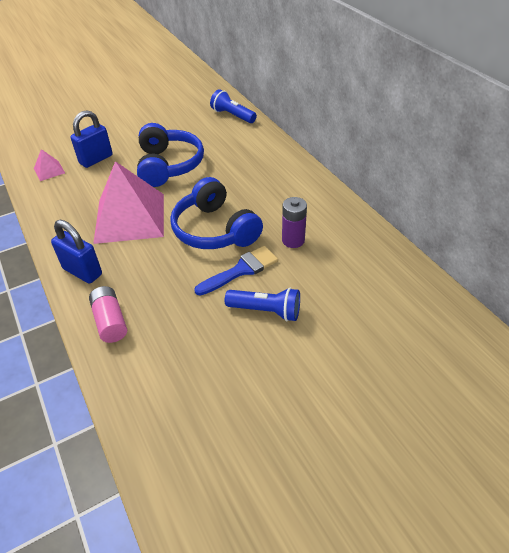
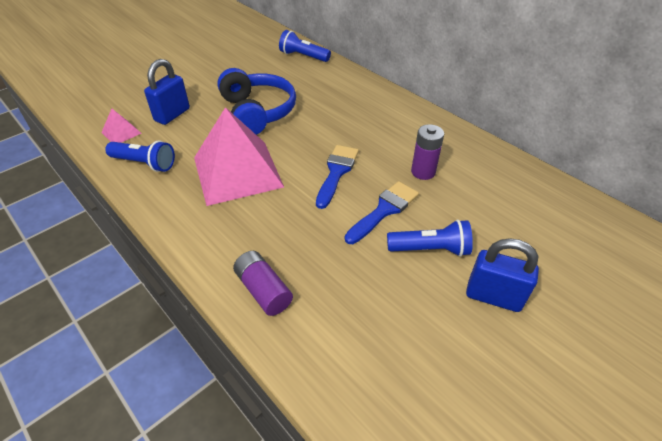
camera: 15 degrees left, 0 degrees up
blue padlock [51,220,102,284] -> blue padlock moved to [466,238,539,312]
pink battery [89,286,127,343] -> purple battery [233,251,293,316]
blue headphones [170,177,263,249] -> blue brush [316,145,359,209]
none -> blue flashlight [105,141,175,172]

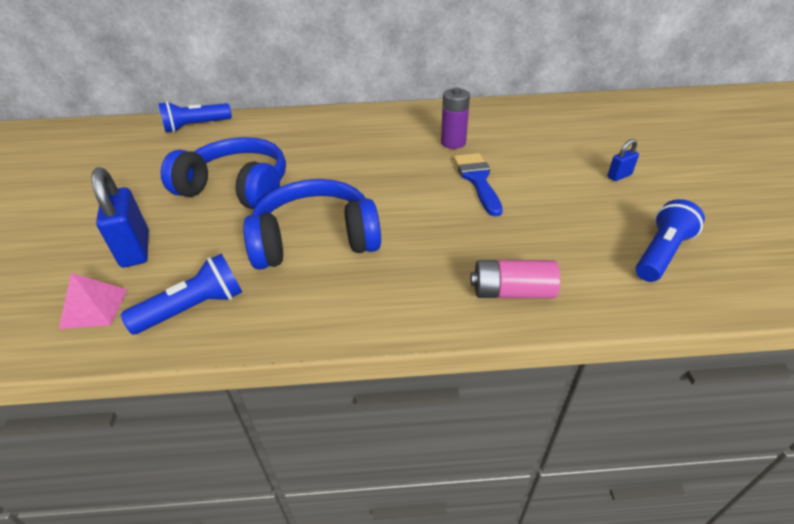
camera: 50 degrees left, 5 degrees down
pink pyramid [194,107,284,206] -> blue headphones [243,179,381,270]
purple battery [233,251,293,316] -> pink battery [470,260,560,298]
blue brush [316,145,359,209] -> none
blue flashlight [387,220,473,257] -> blue flashlight moved to [636,199,705,282]
blue padlock [466,238,539,312] -> blue padlock [607,139,639,181], size x0.52

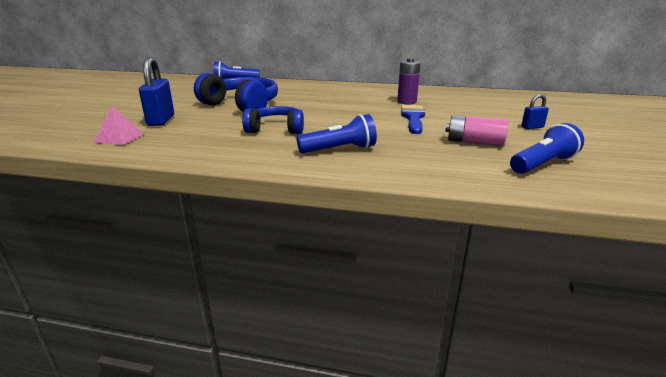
camera: 15 degrees right, 15 degrees down
blue flashlight [121,253,242,334] -> blue flashlight moved to [297,114,377,153]
blue headphones [243,179,381,270] -> blue headphones [242,106,304,134], size x0.64
pink battery [470,260,560,298] -> pink battery moved to [445,115,508,146]

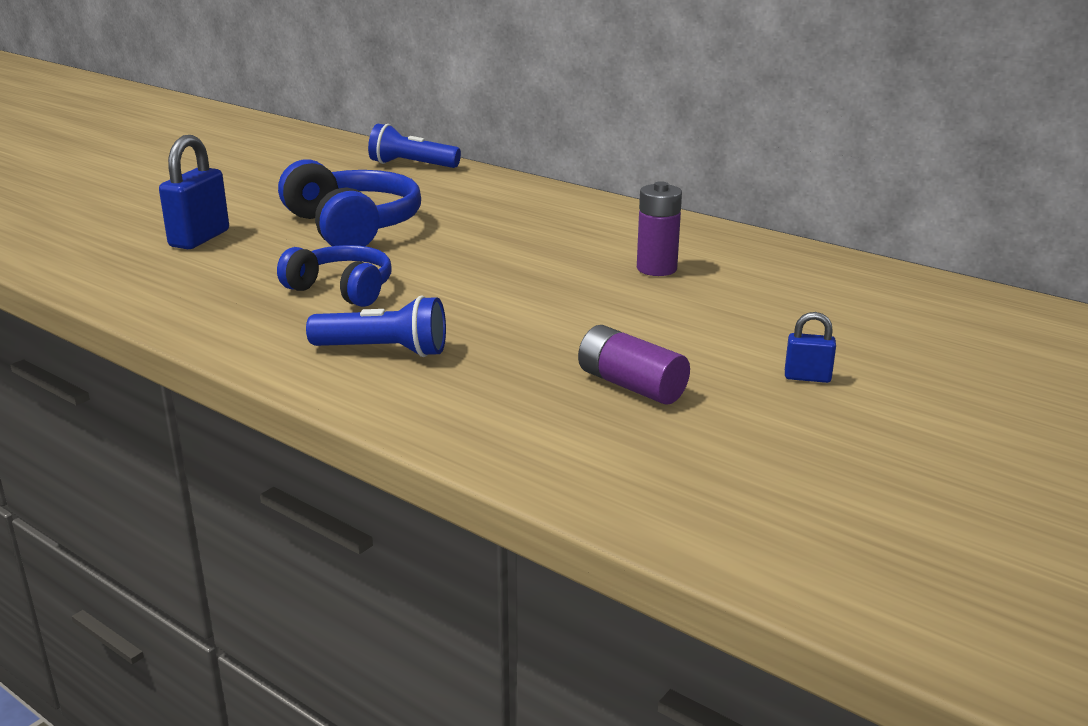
camera: 25 degrees right, 0 degrees up
pink pyramid [94,106,144,145] -> none
blue brush [401,105,425,134] -> none
pink battery [445,115,508,146] -> purple battery [578,325,690,405]
blue flashlight [510,123,584,174] -> none

